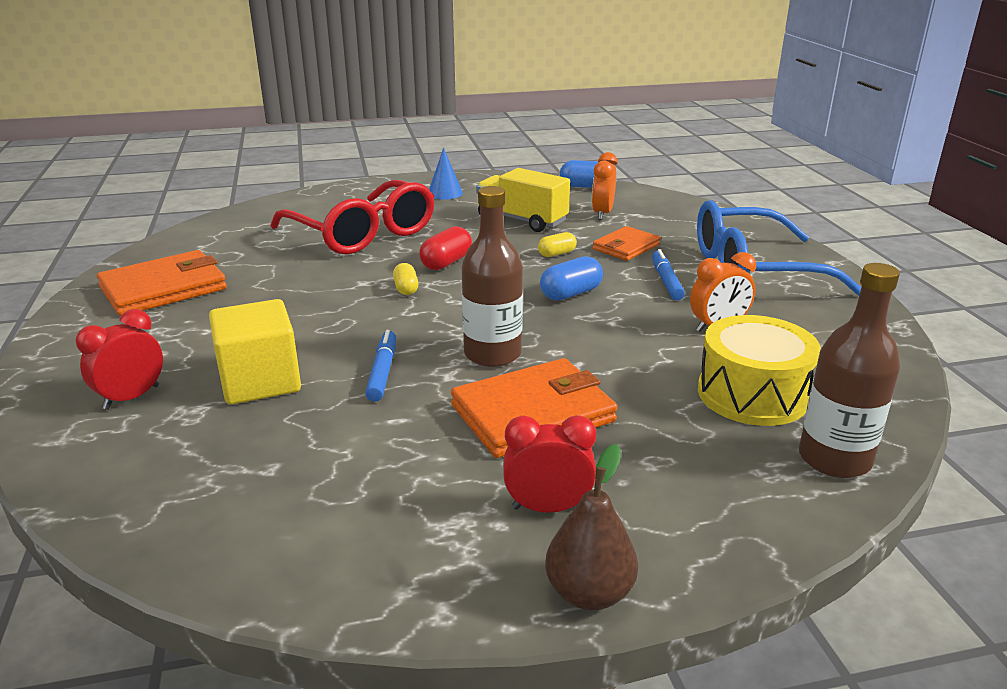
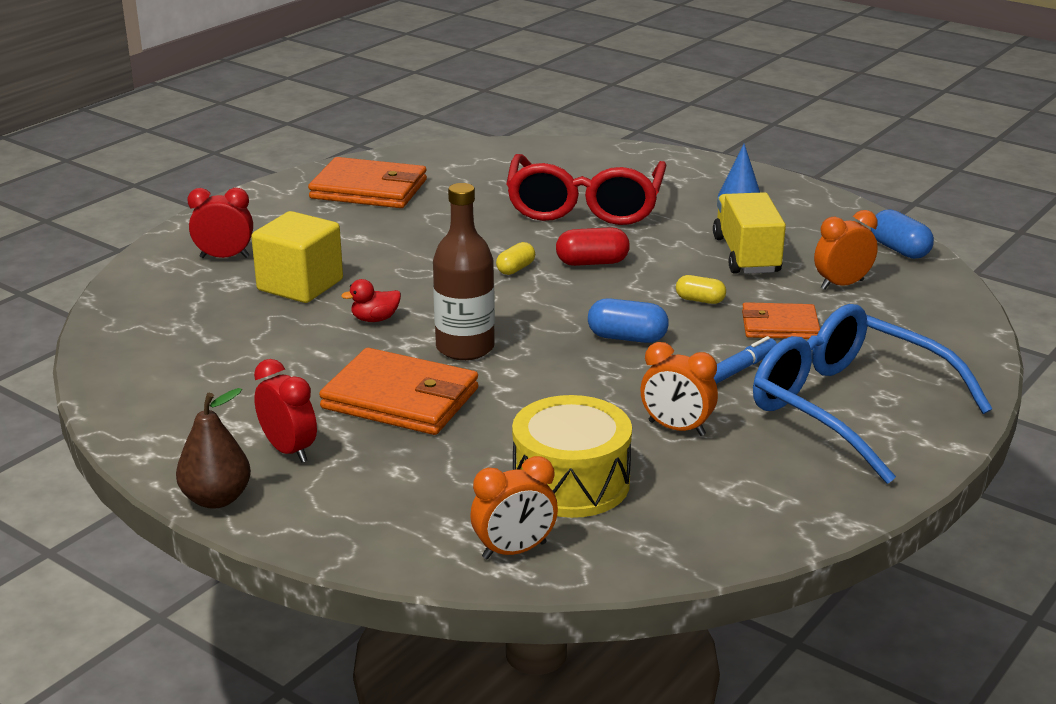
camera: 50 degrees right, 0 degrees up
blue marker [365,330,396,402] -> red duck [341,279,401,322]
brown bottle [799,263,900,478] -> orange clock [470,456,558,559]

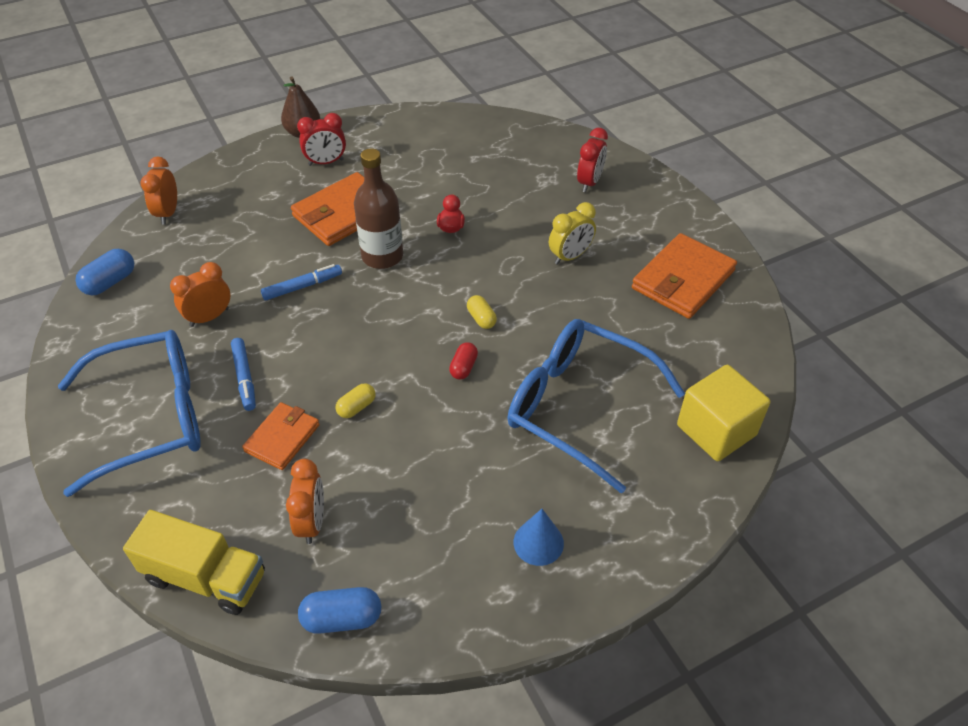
camera: 115 degrees right, 20 degrees up
yellow cube [251,211,343,303] -> yellow cube moved to [677,365,770,461]
red glasses [506,154,666,225] -> blue glasses [507,319,685,494]
yellow drum [512,395,632,518] -> none
red capsule [556,227,630,266] -> red capsule [449,342,478,380], size x0.66
blue capsule [588,298,669,343] -> blue capsule moved to [76,249,134,295]
yellow truck [713,192,786,274] -> yellow truck moved to [123,510,265,615]
none -> blue marker [261,264,342,301]
none -> yellow clock [549,202,596,265]

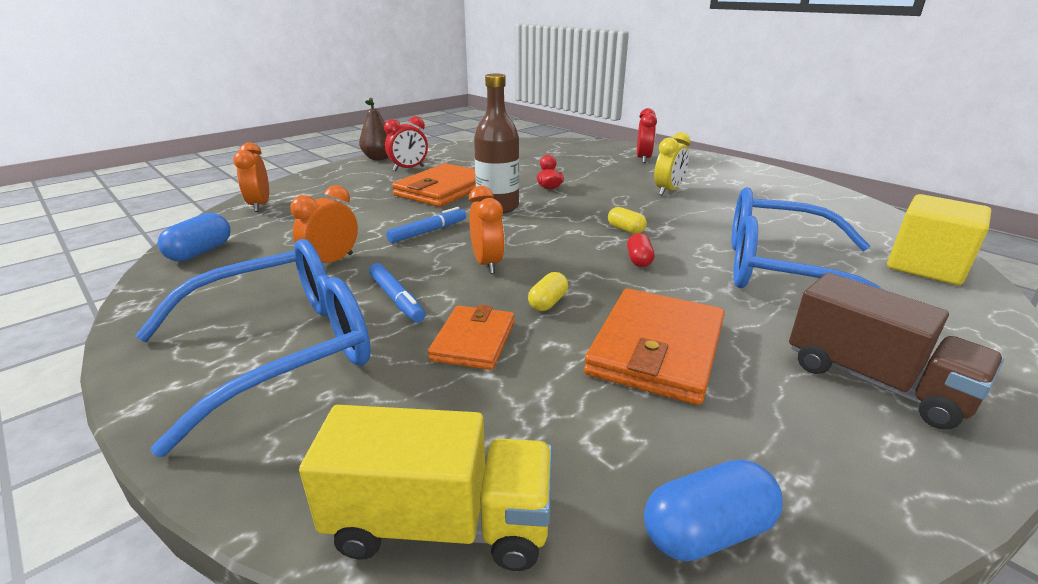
camera: 15 degrees left, 20 degrees down
orange clock [286,459,324,544] -> orange clock moved to [469,186,505,274]
blue cone [514,509,564,566] -> brown truck [789,273,1004,429]
orange wallet [632,233,737,319] -> orange wallet moved to [584,288,725,405]

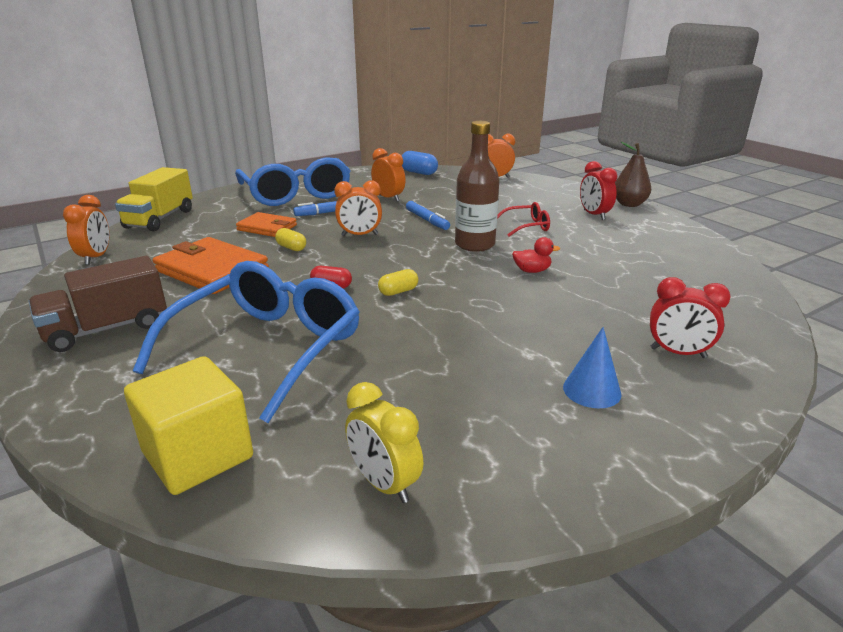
camera: 100 degrees right, 0 degrees up
orange wallet [392,163,476,207] -> red glasses [497,202,550,237]
blue capsule [644,460,783,561] -> orange clock [63,195,109,265]
yellow clock [654,132,690,196] -> yellow clock moved to [345,382,423,503]
none -> blue cone [563,327,621,408]

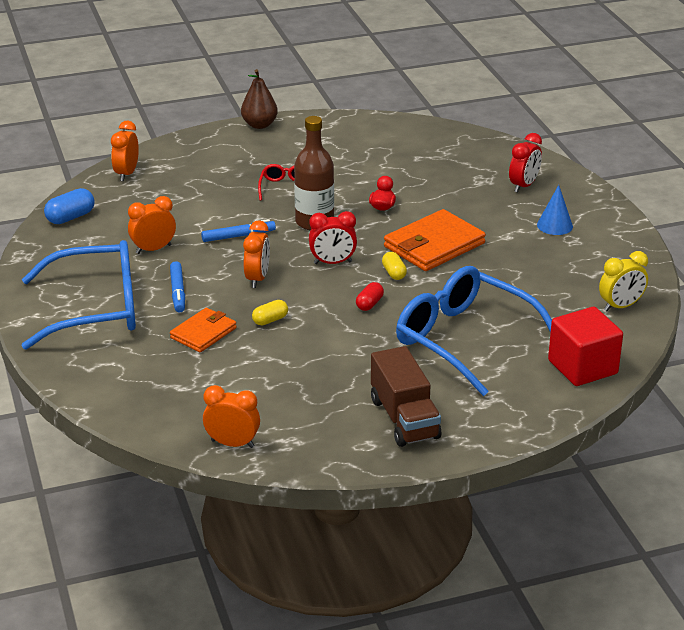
camera: 75 degrees left, 5 degrees up
yellow truck [115,167,193,231] -> none
yellow cube [124,356,253,495] -> red cube [548,307,623,386]
orange wallet [152,237,269,294] -> orange wallet moved to [384,209,486,271]
red clock [580,161,617,220] -> red clock moved to [309,211,357,264]

